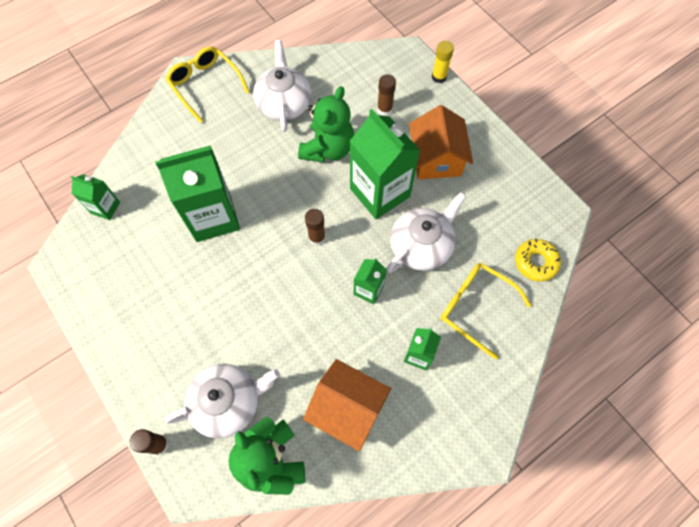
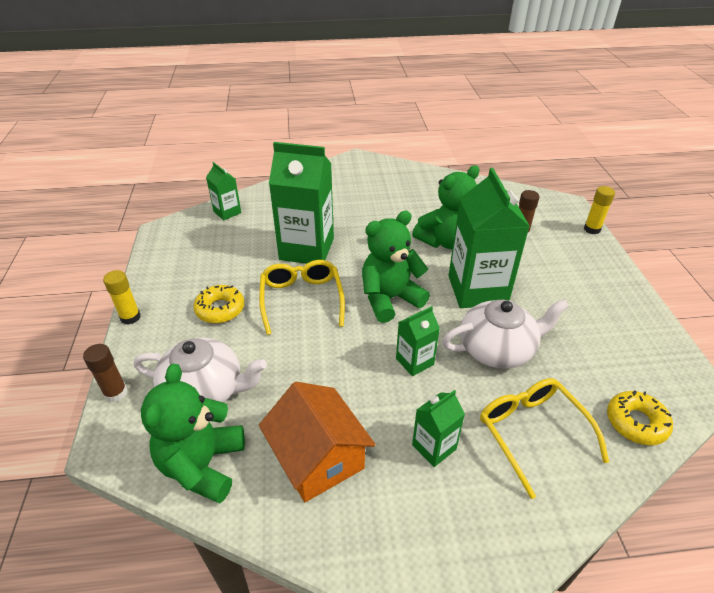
camera: 30 degrees right, 25 degrees down
yellow glasses [165,46,250,123] -> yellow glasses moved to [259,260,345,335]
white teapot [253,40,312,132] -> none
brown glue stick [305,209,325,246] -> green teddy bear [362,211,430,323]
orange house [409,105,473,179] -> none
none -> yellow glue stick [103,270,141,325]
none -> yellow donut [193,285,244,323]

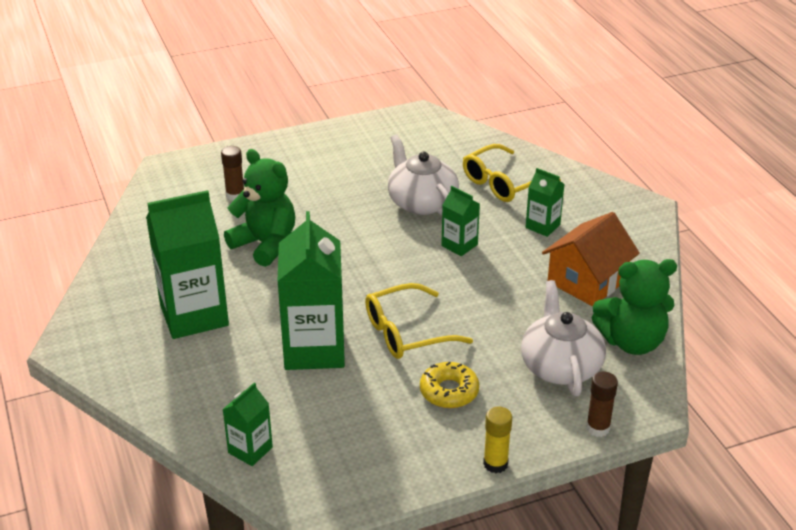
camera: 105 degrees left, 5 degrees down
green teddy bear [362,211,430,323] -> none
green carton [448,168,530,308] -> green carton moved to [146,190,229,339]
yellow glue stick [584,186,615,234] -> none
yellow donut [607,390,673,445] -> none

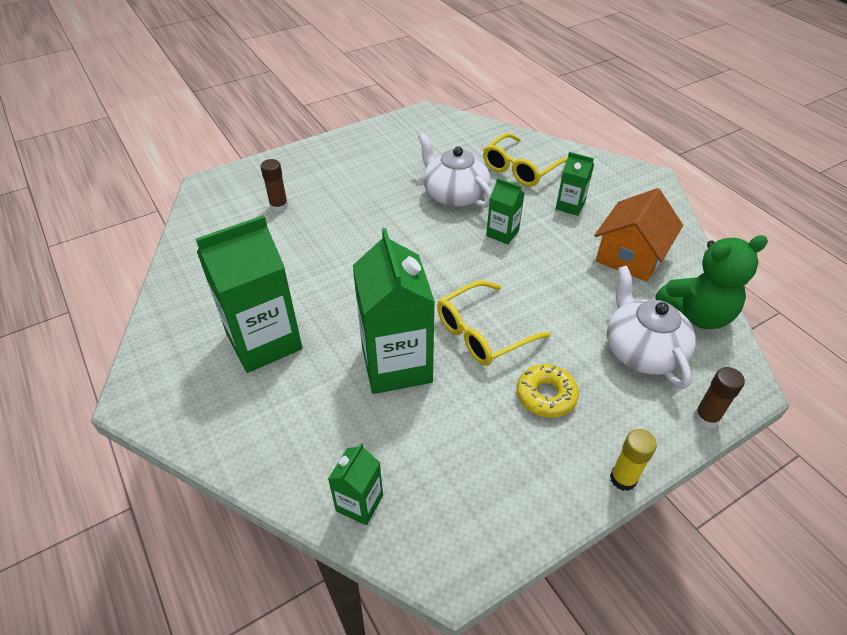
camera: 10 degrees left, 10 degrees up
green teddy bear [224,149,295,267] -> none

